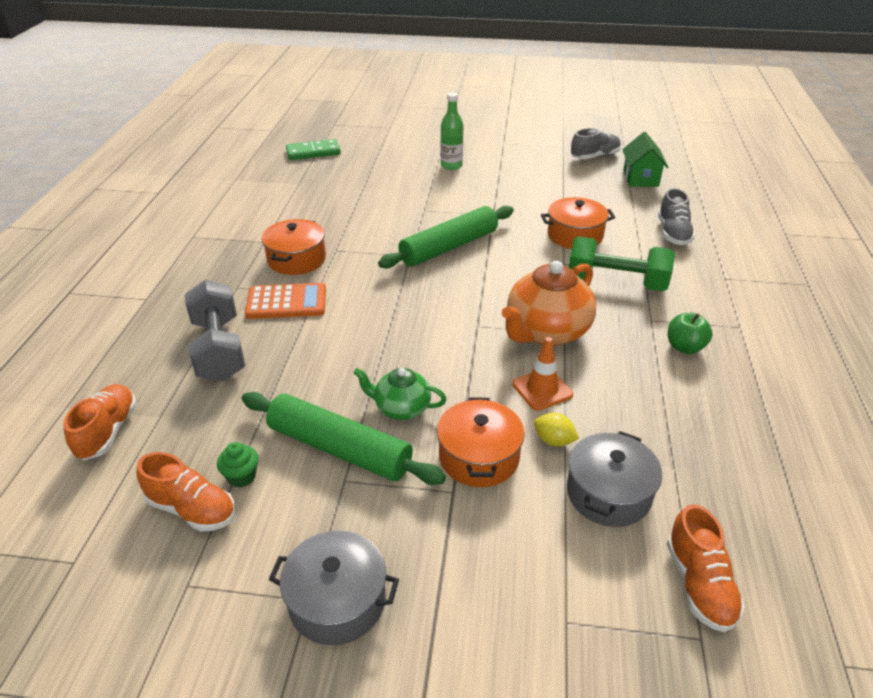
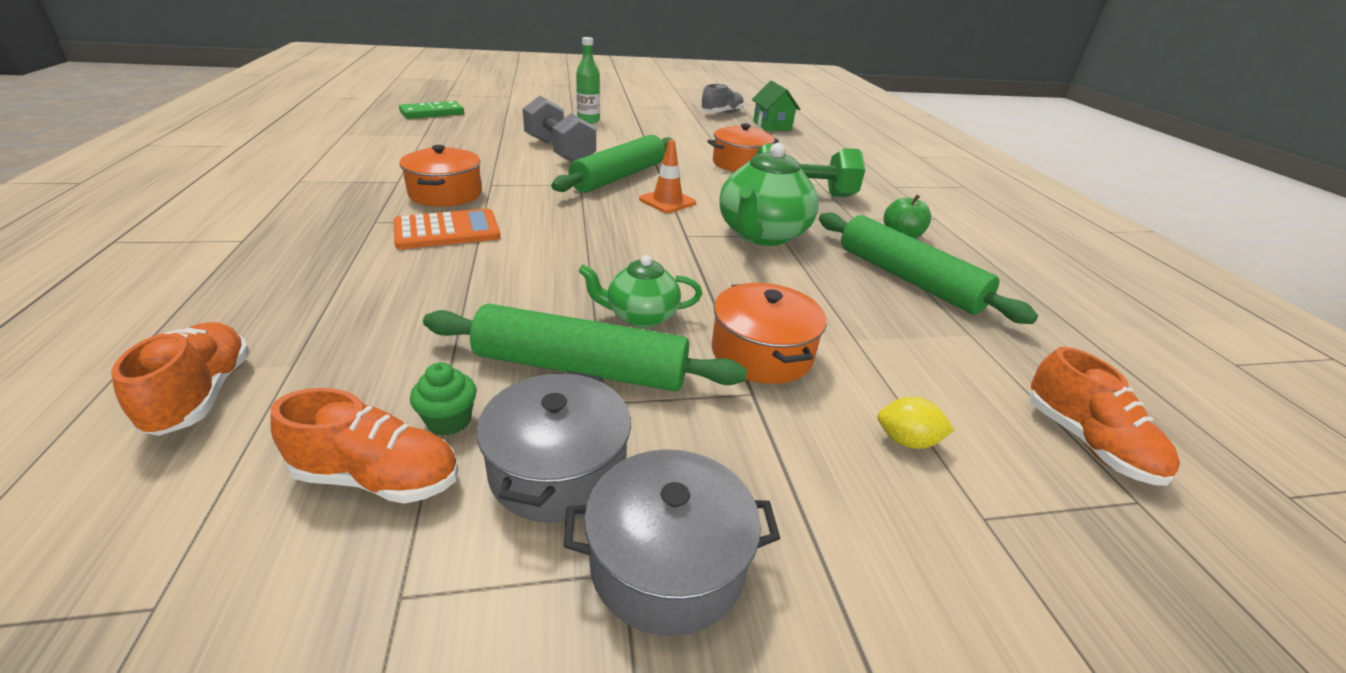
camera: 20 degrees left, 5 degrees down
grey dumbbell [185,280,245,382] -> grey dumbbell moved to [523,96,596,162]
orange teapot [502,261,596,346] -> green teapot [719,143,819,246]
orange traffic cone [512,337,573,411] -> orange traffic cone moved to [639,140,696,213]
yellow lemon [534,413,579,447] -> yellow lemon moved to [878,397,954,449]
grey pot [567,431,662,527] -> grey pot moved to [476,371,631,523]
grey shoe [658,188,695,245] -> none
none -> green rolling pin [819,213,1038,324]

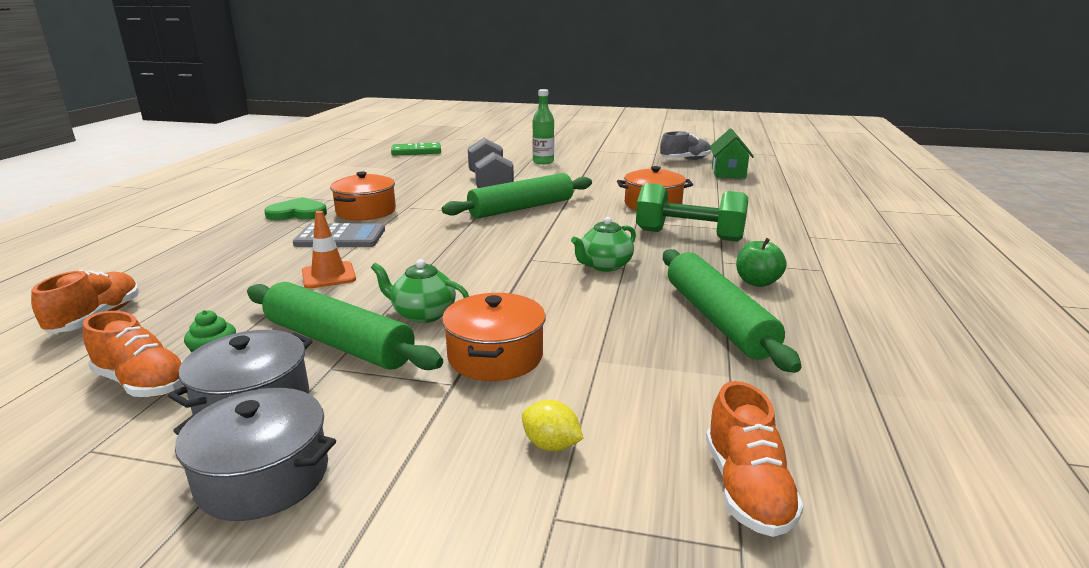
camera: 25 degrees right, 10 degrees down
orange calculator [393,209,501,249] -> grey calculator [293,223,385,247]
orange traffic cone [639,140,696,213] -> orange traffic cone moved to [302,211,356,289]
green teapot [719,143,819,246] -> green teapot [571,217,636,272], size x0.57
none -> green heart [264,197,327,221]

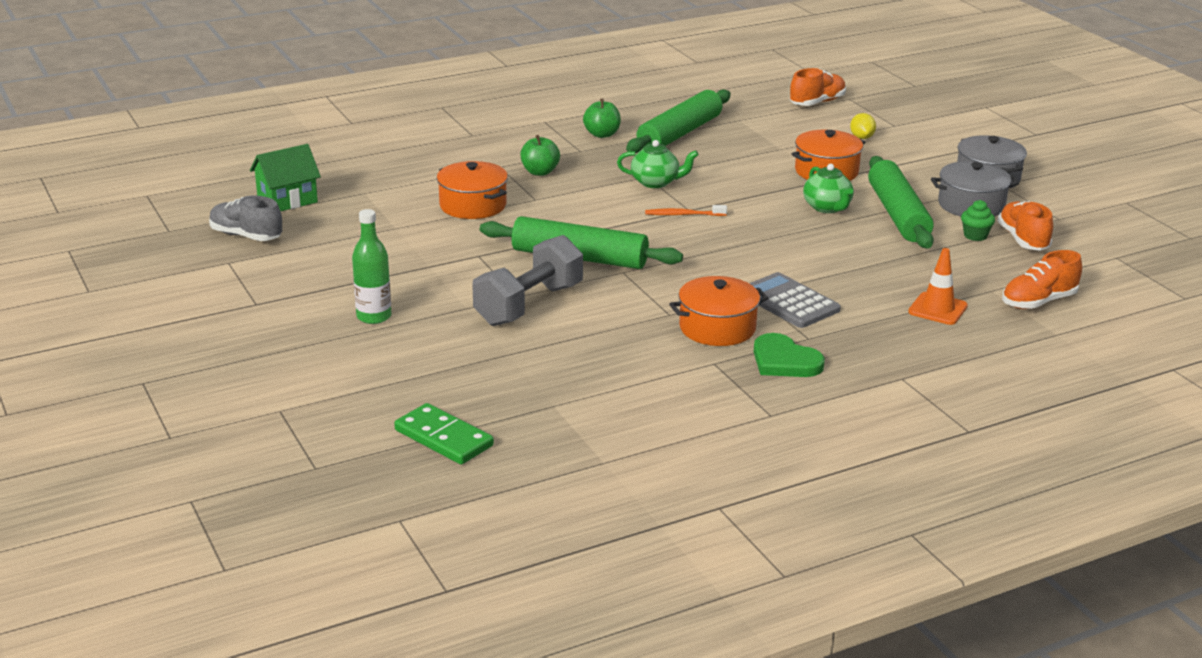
camera: 130 degrees left, 5 degrees up
orange traffic cone [302,211,356,289] -> orange traffic cone moved to [908,248,968,325]
green dumbbell [636,183,748,242] -> green apple [520,135,560,176]
none -> orange toothbrush [645,205,727,216]

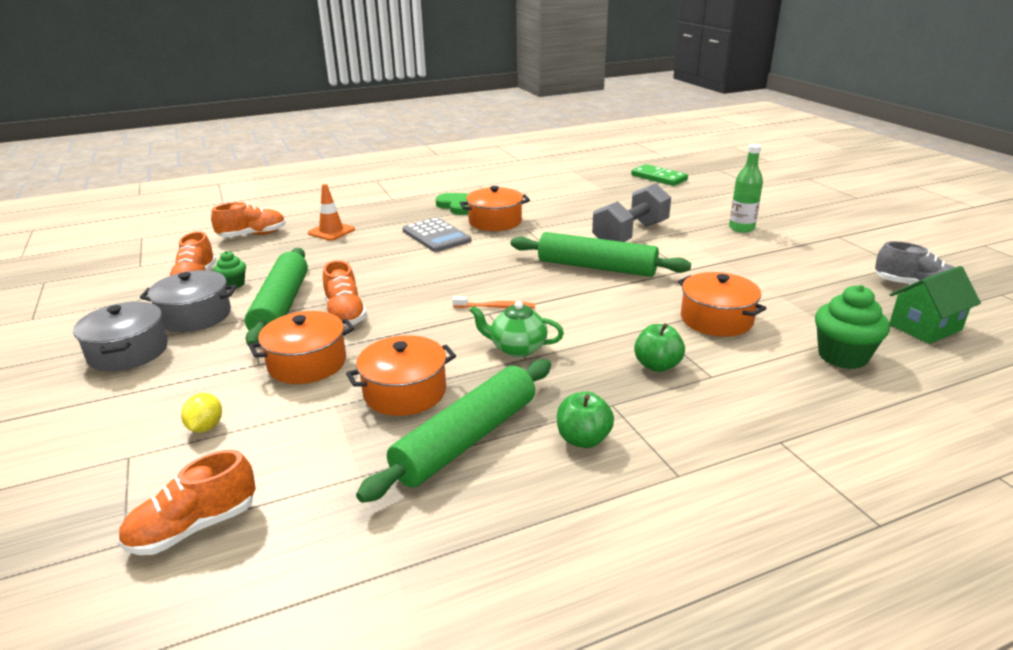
camera: 175 degrees left, 0 degrees up
green teapot [803,164,854,213] -> orange shoe [323,260,367,326]
none -> orange pot [346,335,456,416]
none -> green cupcake [815,285,890,369]

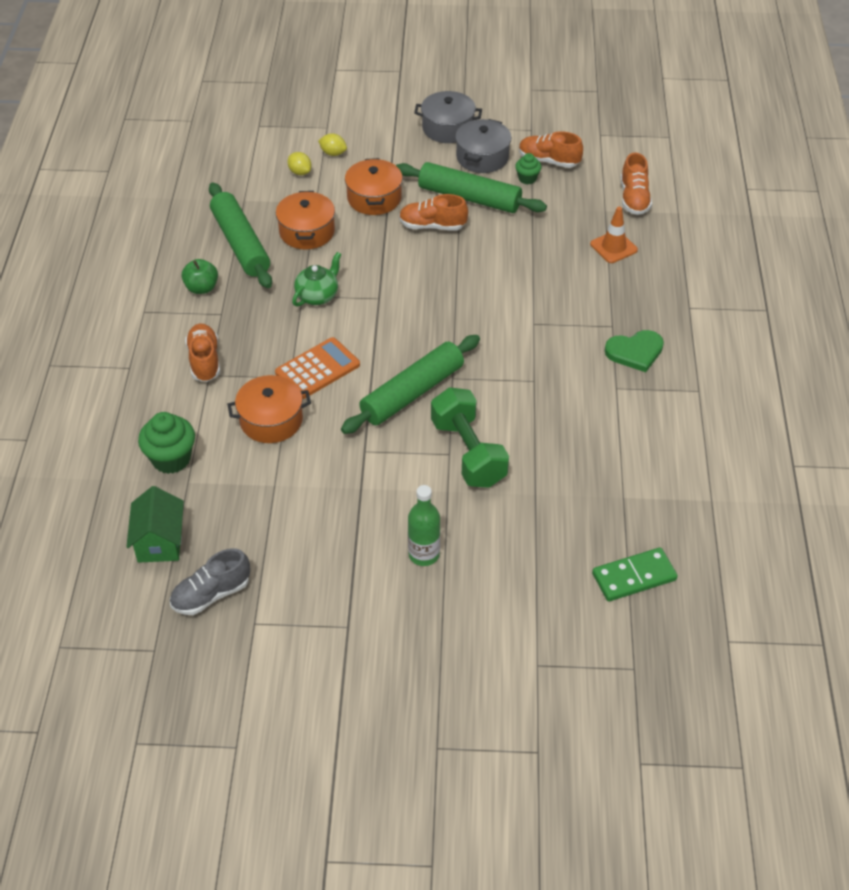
camera: 115 degrees right, 20 degrees up
orange shoe [118,450,256,555] -> orange shoe moved to [185,324,220,382]
grey calculator [402,217,471,252] -> none
orange toothbrush [452,297,535,308] -> none
orange pot [460,186,530,231] -> none
grey dumbbell [592,183,671,242] -> green dumbbell [431,387,509,488]
green apple [634,323,685,372] -> none
none -> orange calculator [275,337,360,399]
none -> yellow lemon [287,152,312,175]

